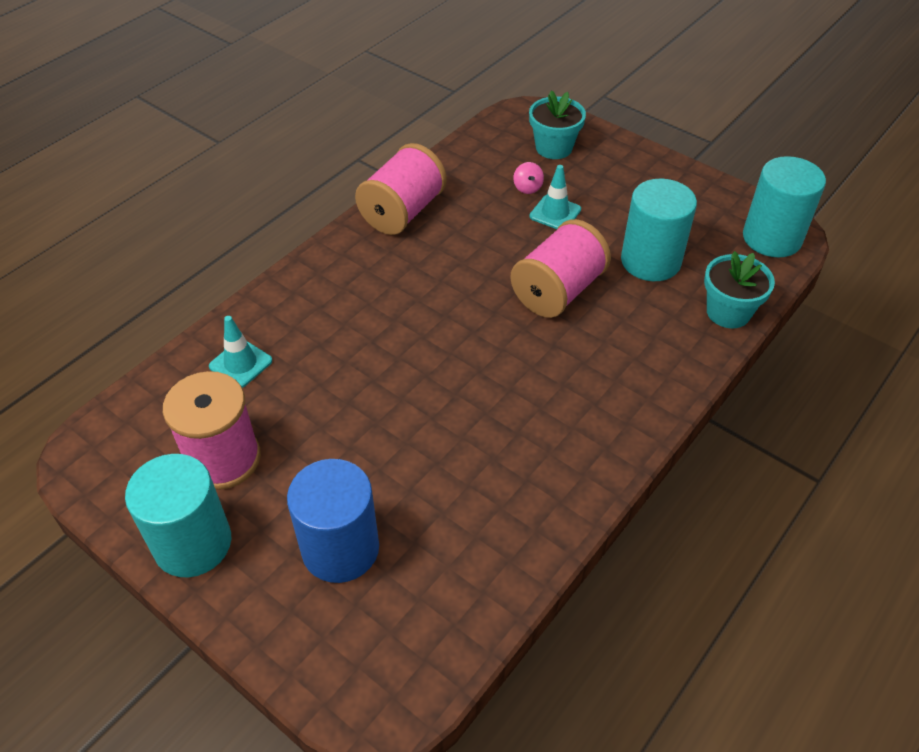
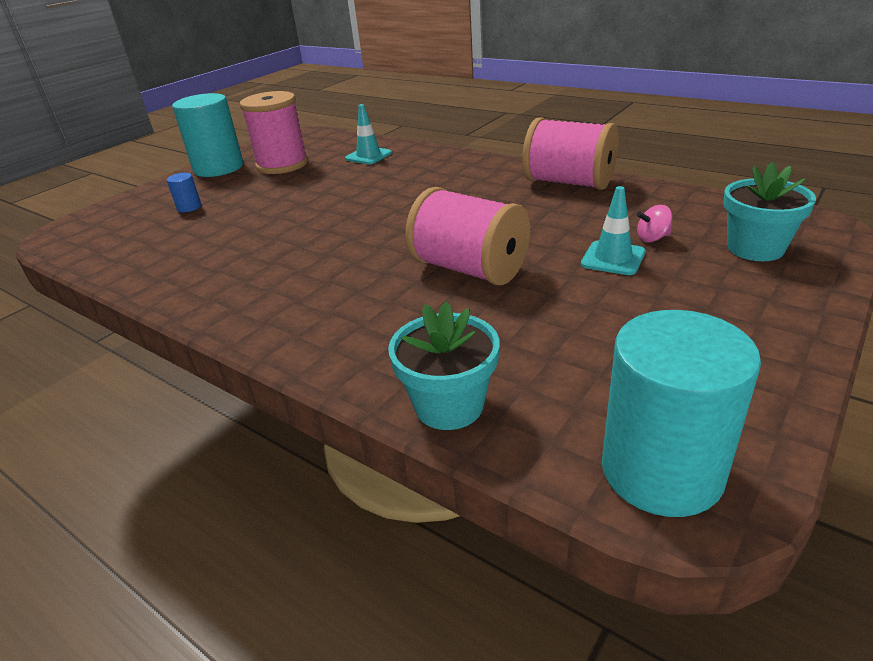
camera: 90 degrees right, 15 degrees down
blue cylinder [287,459,379,583] -> blue cylinder [167,173,201,212], size x0.42
turquoise cylinder [621,179,697,281] -> none

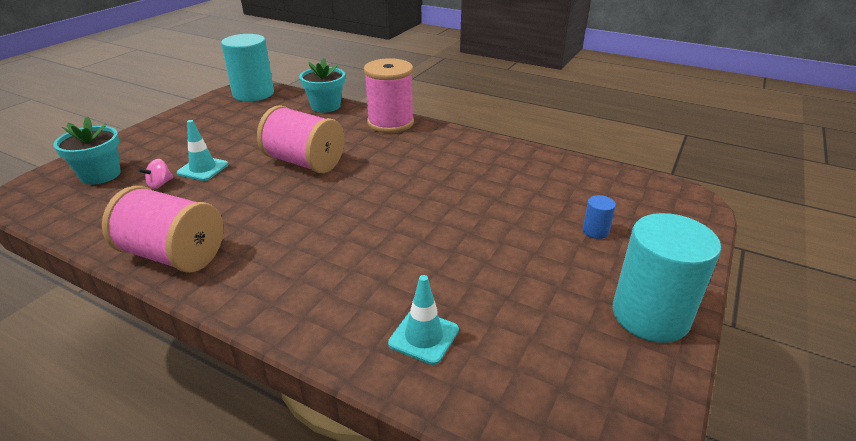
camera: 170 degrees right, 0 degrees up
pink spool [240,91,308,174] -> pink spool moved to [364,58,414,133]
pink spinning top [637,205,672,242] -> pink spinning top turned 150 degrees clockwise [138,159,174,189]

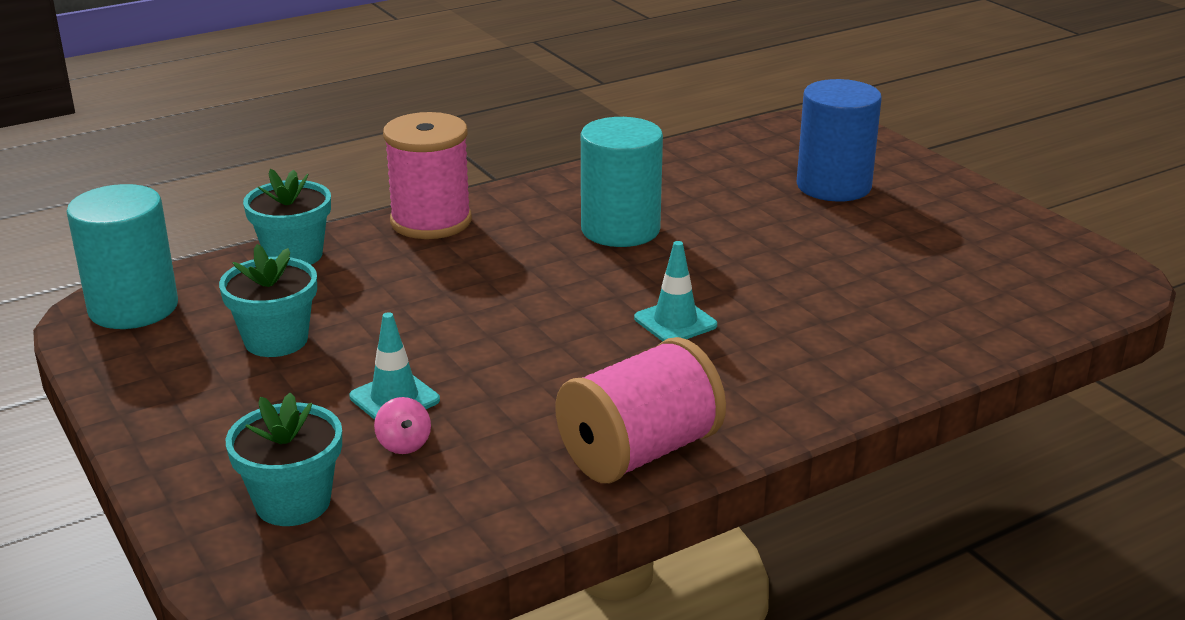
camera: 60 degrees left, 5 degrees down
pink spool [257,105,345,174] -> none
turquoise traffic cone [388,275,459,365] -> turquoise traffic cone moved to [634,241,717,342]
blue cylinder [582,195,616,239] -> blue cylinder [797,79,882,202], size x2.36
turquoise cylinder [612,213,721,343] -> turquoise cylinder moved to [581,117,663,247]
none -> turquoise flower pot [219,244,317,357]

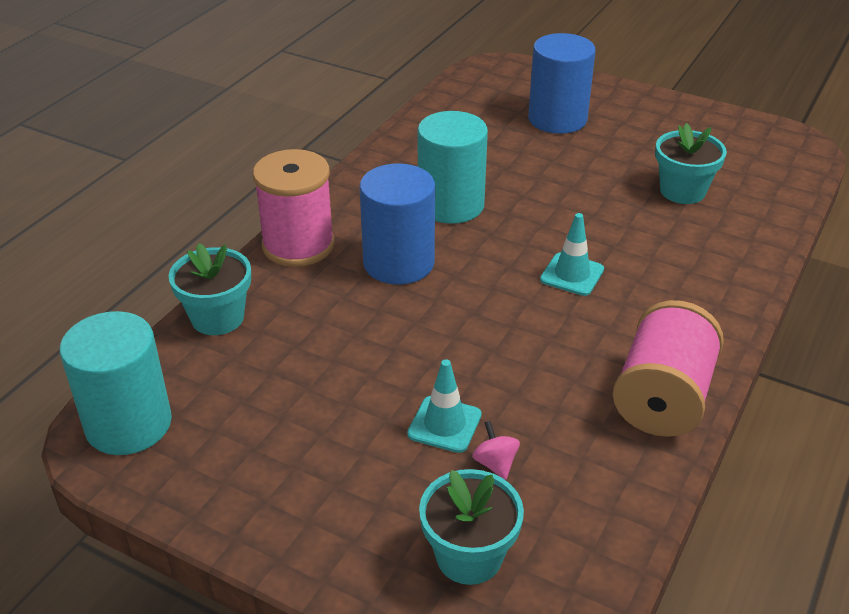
camera: 30 degrees left, 10 degrees up
turquoise flower pot [219,244,317,357] -> turquoise flower pot moved to [655,123,727,204]
pink spinning top [374,397,431,454] -> pink spinning top turned 150 degrees counterclockwise [472,421,520,480]
none -> blue cylinder [360,164,435,285]

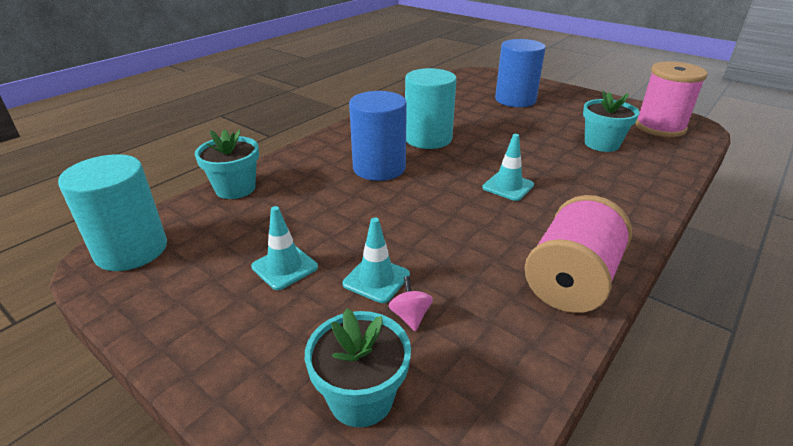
camera: 10 degrees right, 5 degrees down
pink spool [253,149,335,267] -> pink spool moved to [636,61,708,137]
none -> turquoise traffic cone [251,206,318,290]

